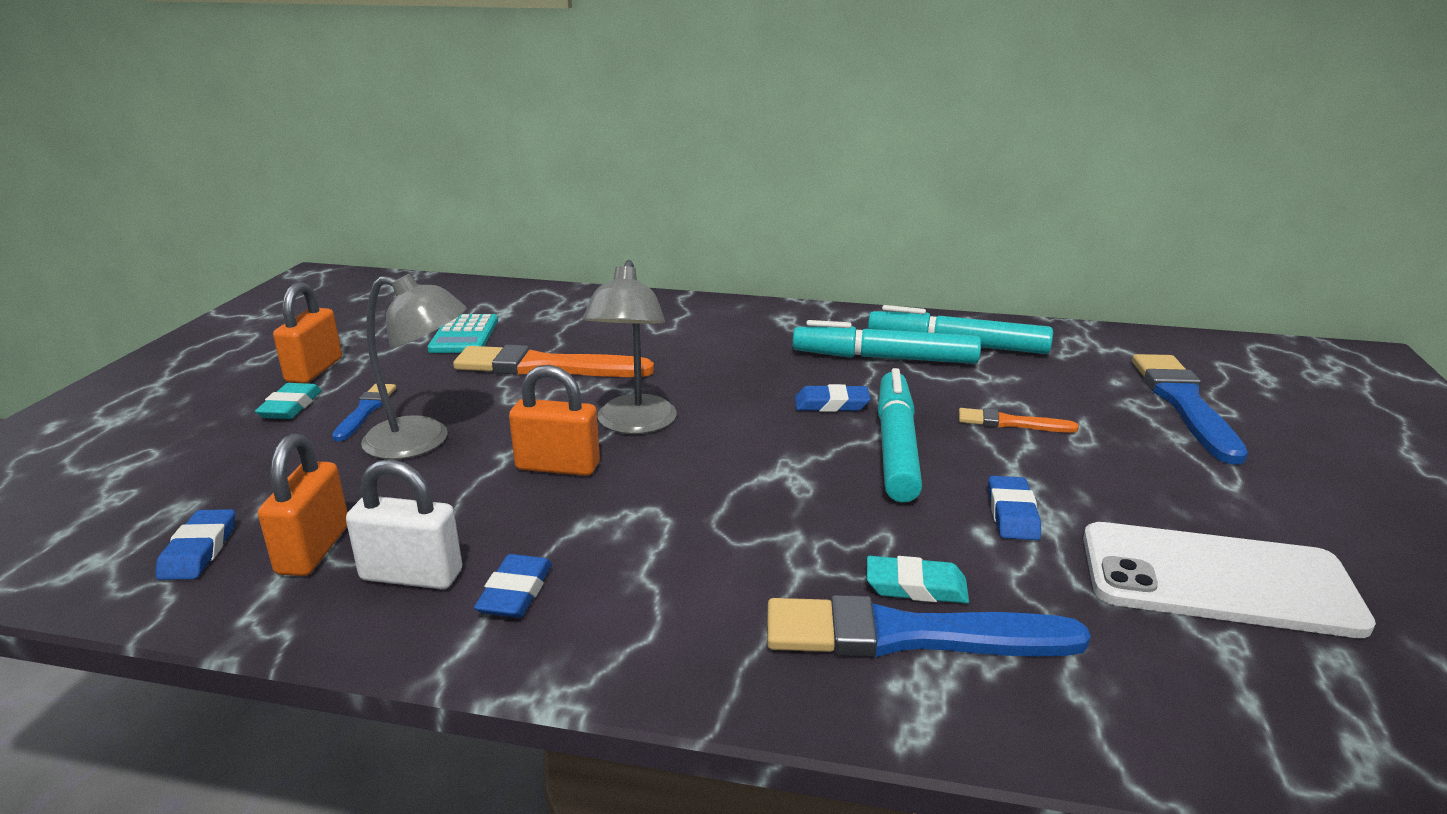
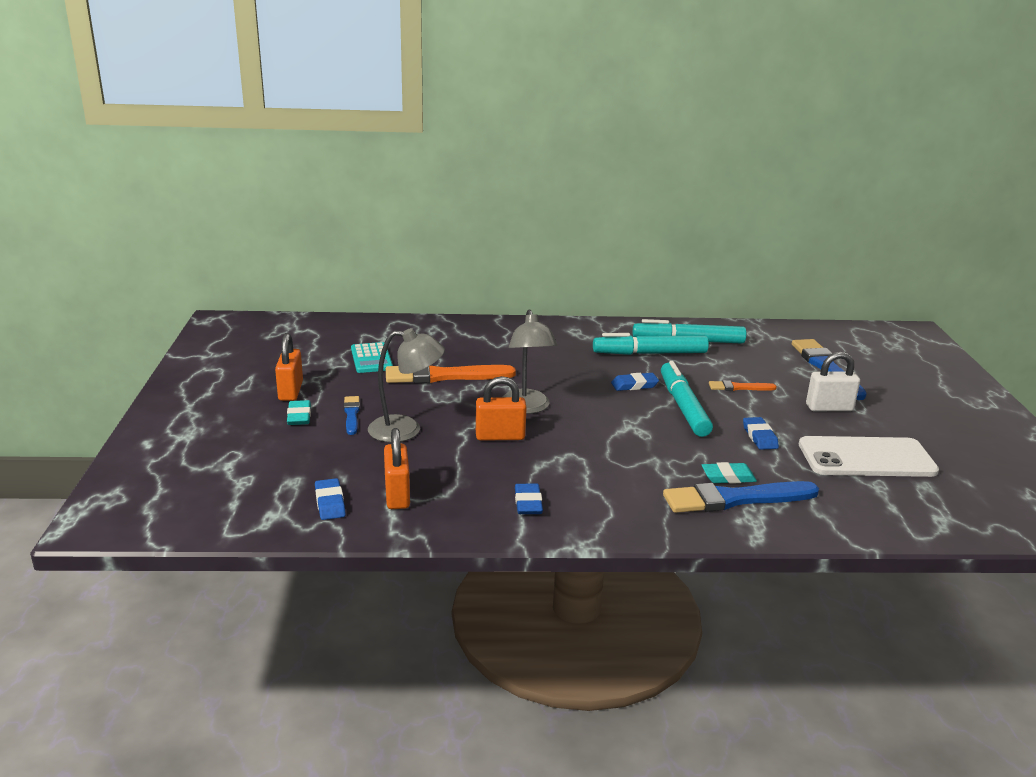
camera: 15 degrees left, 0 degrees up
white padlock [346,459,462,589] -> white padlock moved to [806,352,860,411]

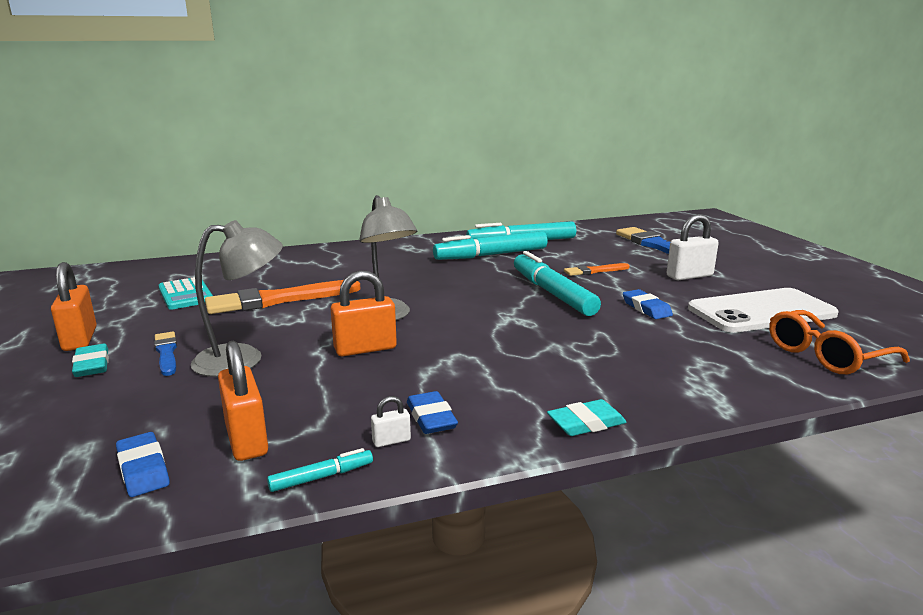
camera: 15 degrees left, 5 degrees down
blue eraser [611,373,659,391] -> none
blue brush [663,481,819,513] -> none
turquoise eraser [702,462,757,484] -> turquoise eraser moved to [547,399,627,436]
none -> turquoise marker [267,448,373,492]
none -> white padlock [371,396,411,447]
none -> orange glasses [769,310,910,374]

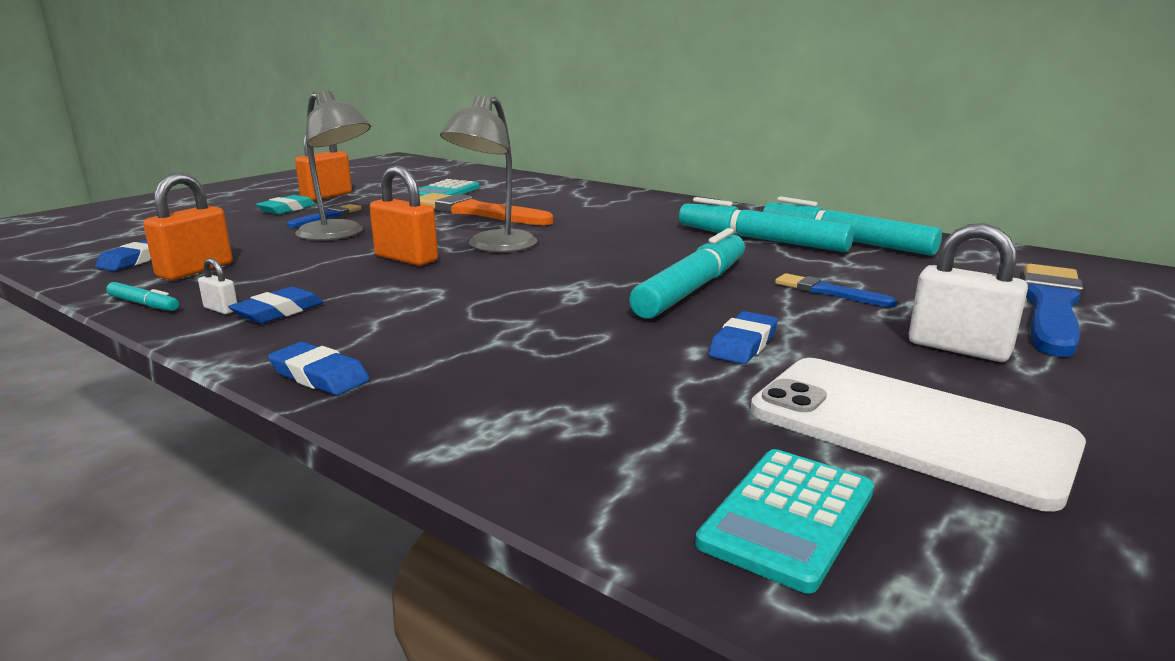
camera: 55 degrees right, 0 degrees up
turquoise eraser [547,399,627,436] -> blue eraser [268,342,370,396]
orange brush [564,263,630,276] -> blue brush [775,273,897,307]
orange glasses [769,310,910,374] -> turquoise calculator [695,449,874,594]

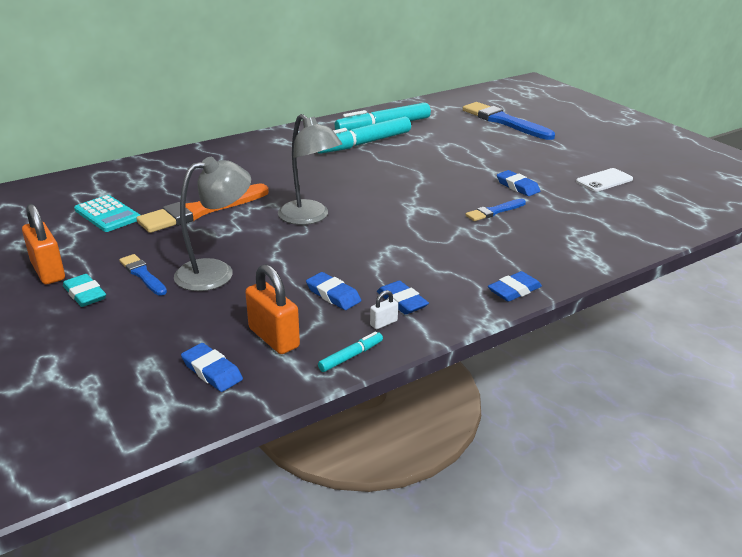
camera: 70 degrees left, 10 degrees up
orange padlock [370,165,438,266] -> none
turquoise marker [629,228,745,319] -> none
turquoise calculator [695,449,874,594] -> none
white phone [751,358,1086,512] -> white phone [576,168,633,192], size x0.52
blue brush [775,273,897,307] -> blue brush moved to [465,199,526,221]
white padlock [909,223,1028,362] -> none
none -> blue eraser [306,272,361,310]

